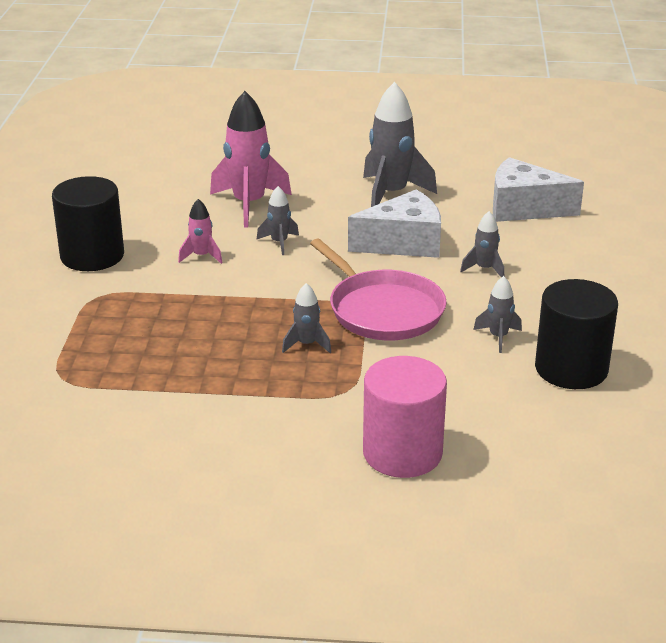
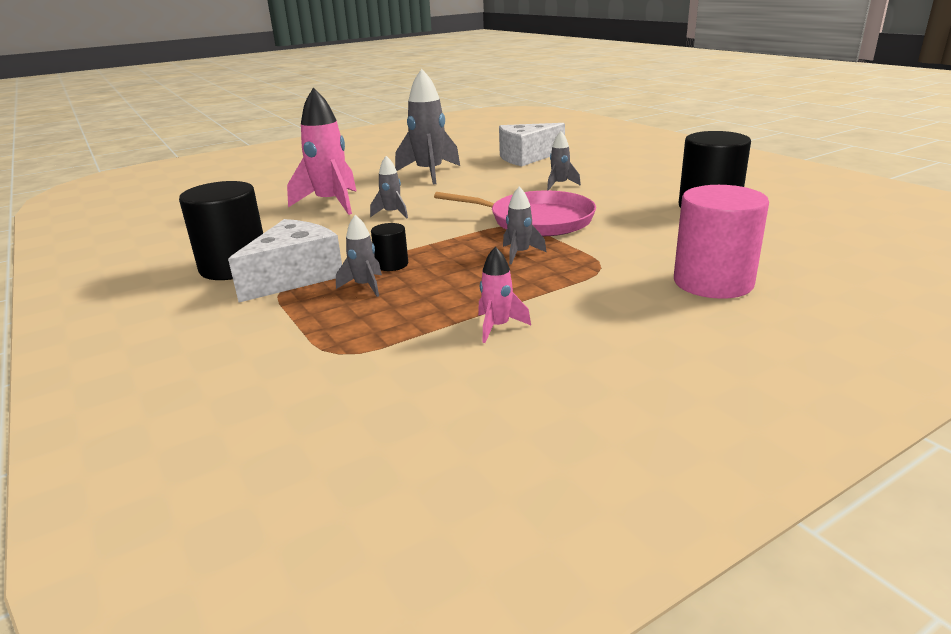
camera: 35 degrees left, 5 degrees down
pink rocket [178,199,223,264] -> pink rocket moved to [478,246,531,343]
white cheese [348,189,441,258] -> white cheese moved to [228,219,342,302]
grey rocket [473,276,522,353] -> grey rocket moved to [336,215,382,297]
none -> black cylinder [371,223,408,271]

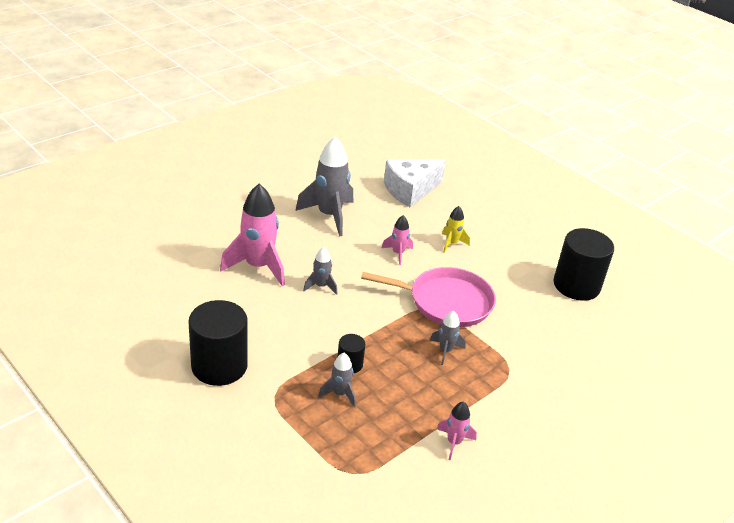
camera: 15 degrees left, 10 degrees up
white cheese [228,219,342,302] -> none
grey rocket [547,131,581,191] -> yellow rocket [442,206,470,253]
pink cylinder [674,185,769,299] -> none
none -> pink rocket [382,215,413,265]

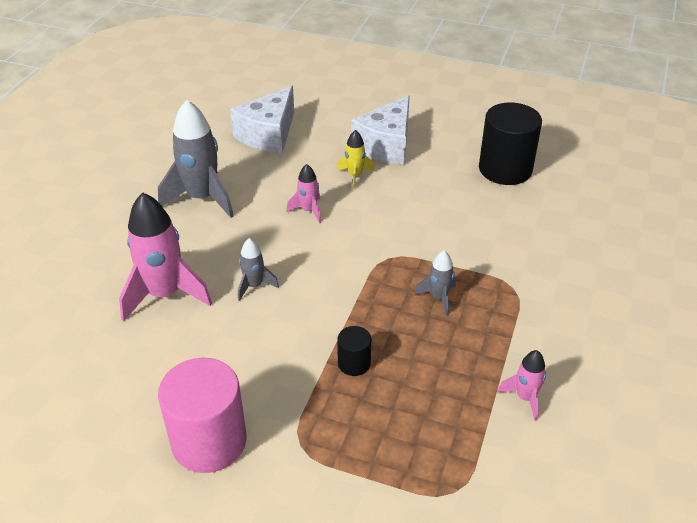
camera: 25 degrees left, 5 degrees up
black cylinder [188,300,248,386] -> pink cylinder [158,358,247,473]
grey rocket [318,353,356,407] -> none
pink pan [361,267,496,327] -> none
none -> white cheese [351,95,410,165]

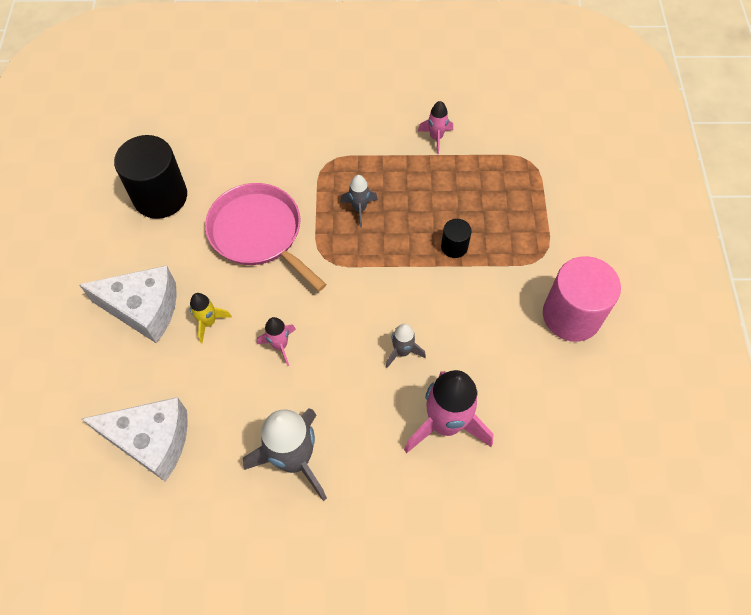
camera: 110 degrees left, 20 degrees up
none -> pink pan [205,183,327,291]

